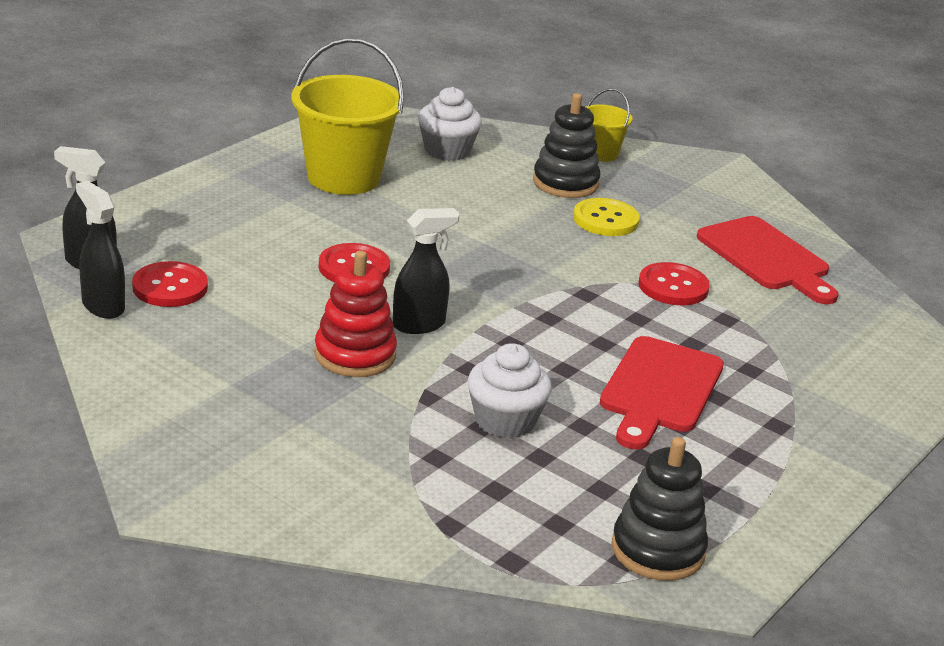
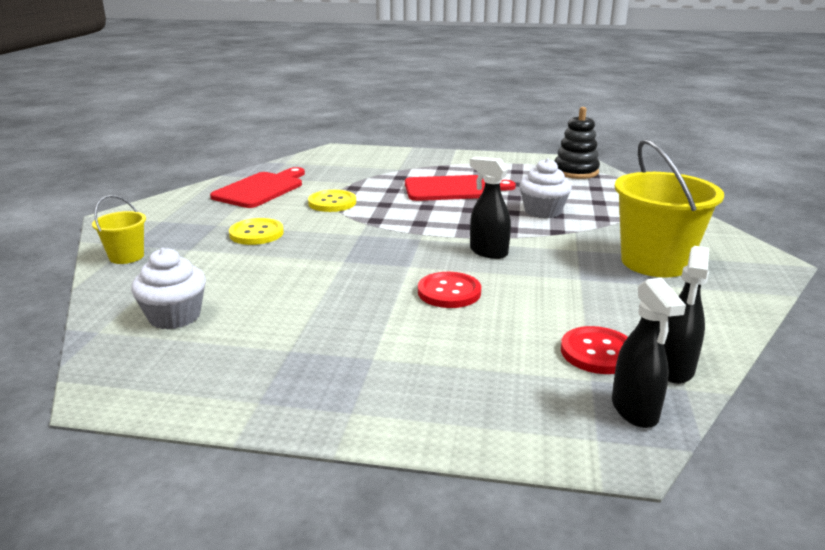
camera: 115 degrees left, 5 degrees down
yellow bucket [291,38,404,195] -> yellow bucket moved to [614,139,724,277]
red stacking toy [314,250,397,377] -> none
black stacking toy [533,93,600,198] -> none
red button [639,262,710,305] -> yellow button [308,190,356,212]

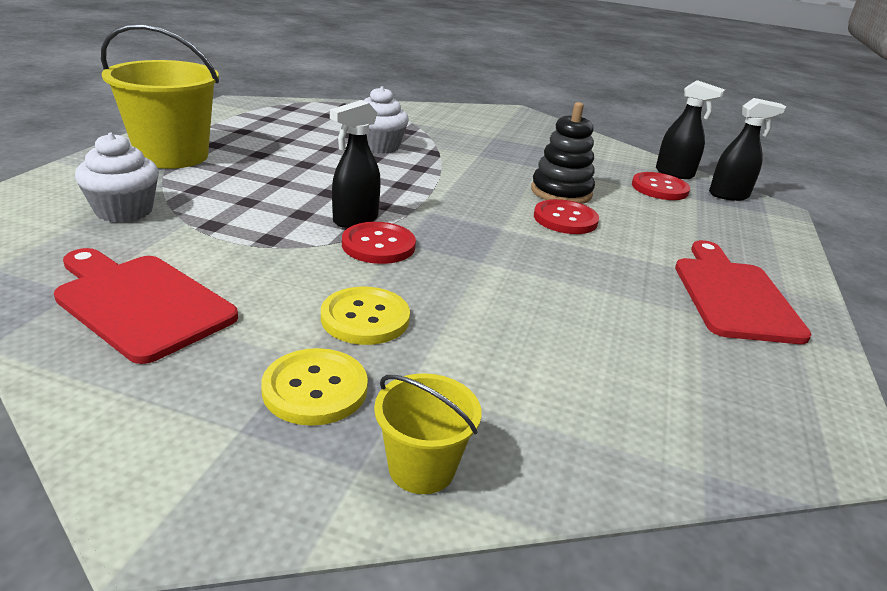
camera: 85 degrees left, 5 degrees up
white cupcake [131,248,206,329] -> white cupcake moved to [75,133,159,223]
yellow button [308,190,356,212] -> yellow button moved to [261,348,368,426]
red cutting board [405,175,516,201] -> red cutting board moved to [675,240,812,344]
black spray bottle [470,157,511,259] -> black spray bottle moved to [330,100,381,228]
black stacking toy [555,107,600,179] -> black stacking toy moved to [531,102,595,204]
yellow bucket [614,139,724,277] -> yellow bucket moved to [101,24,219,169]
none -> red button [342,222,416,264]

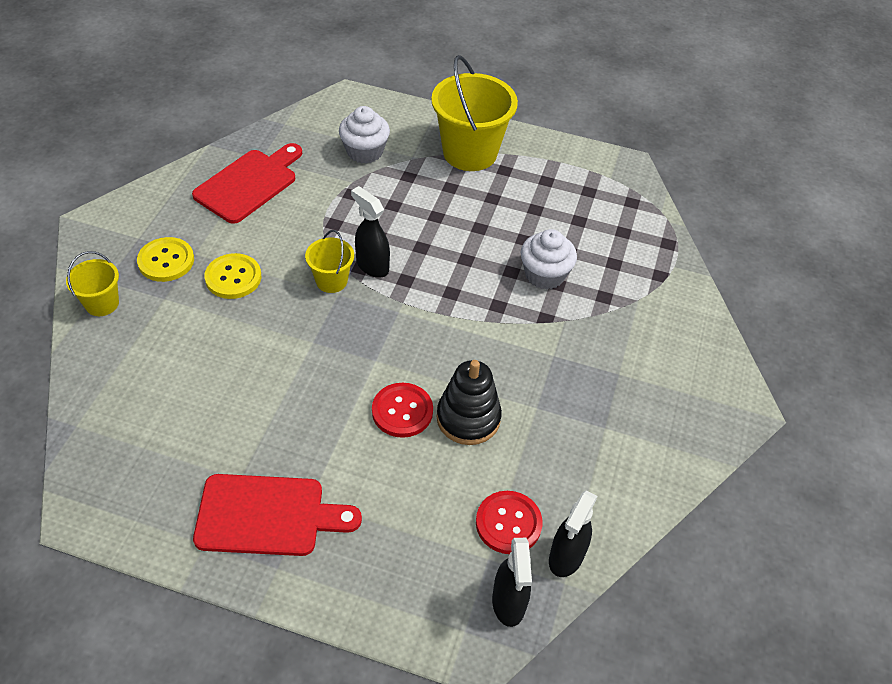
camera: 90 degrees right, 20 degrees up
red button [342,222,416,264] -> yellow bucket [305,230,354,293]

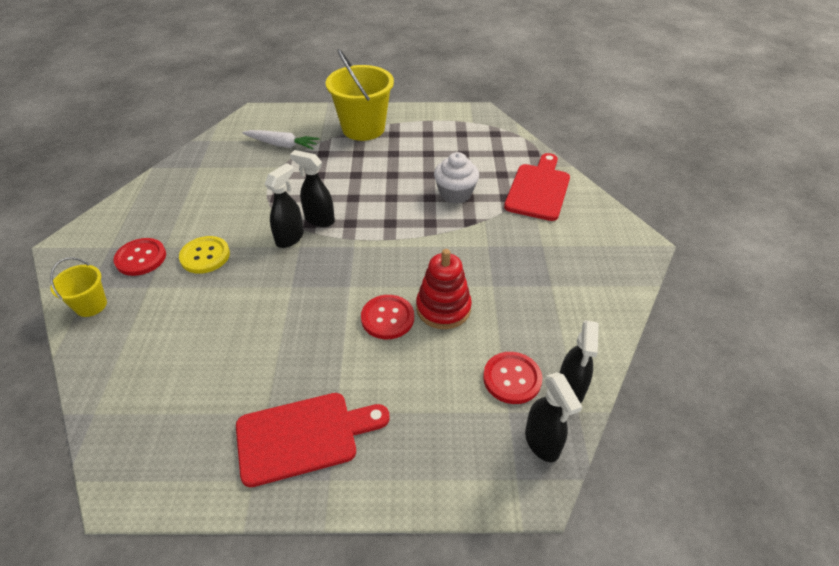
camera: 15 degrees left, 5 degrees down
yellow button [137,237,194,282] -> red button [114,238,166,276]
red cutting board [192,143,302,224] -> red cutting board moved to [504,153,570,221]
yellow bucket [305,230,354,293] -> black spray bottle [265,163,304,248]
white cupcake [339,106,390,164] -> white carrot [243,130,320,150]
black stacking toy [437,360,502,445] -> red stacking toy [416,249,472,329]

